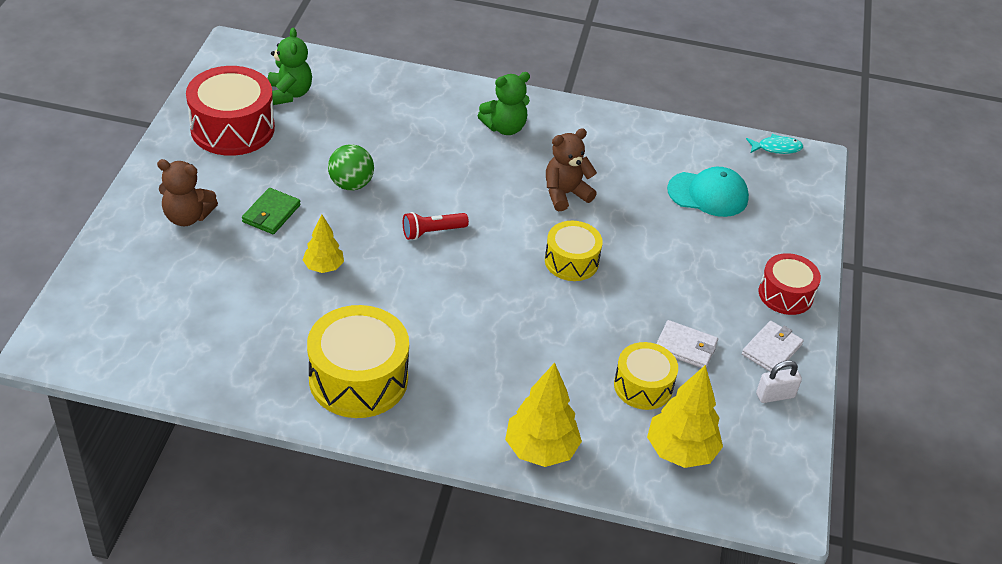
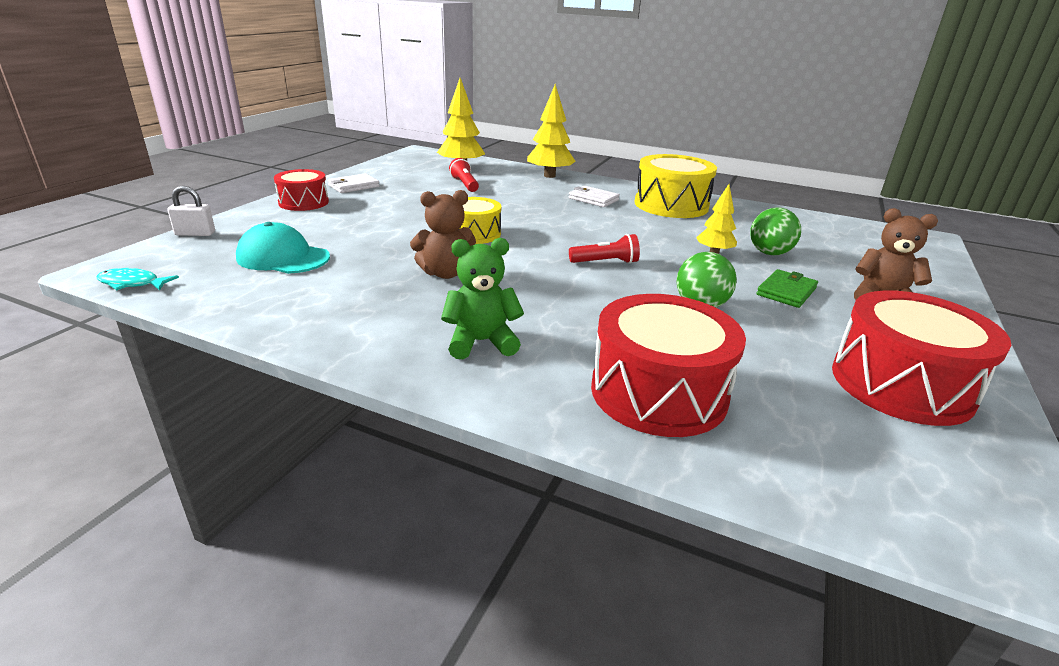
camera: 165 degrees left, 15 degrees down
green teddy bear [267,27,312,106] -> none
yellow drum [614,342,678,410] -> red flashlight [449,158,479,192]
white wallet [656,320,718,368] -> white wallet moved to [569,186,620,207]
white padlock [756,360,802,403] -> white padlock moved to [167,186,215,236]
none -> red drum [591,294,746,437]
none -> green ball [750,207,801,255]

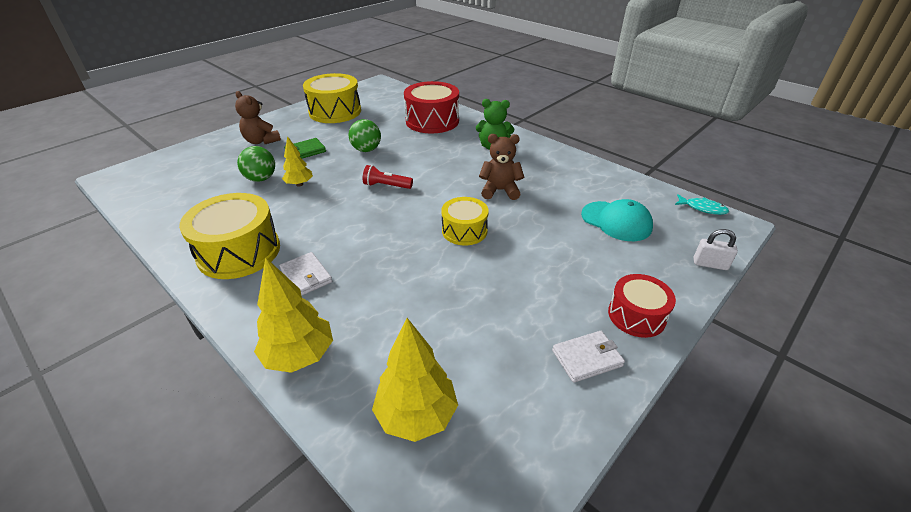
camera: 160 degrees left, 10 degrees up
red flashlight [449,158,479,192] -> none
red drum [832,290,1011,426] -> yellow drum [303,73,361,123]

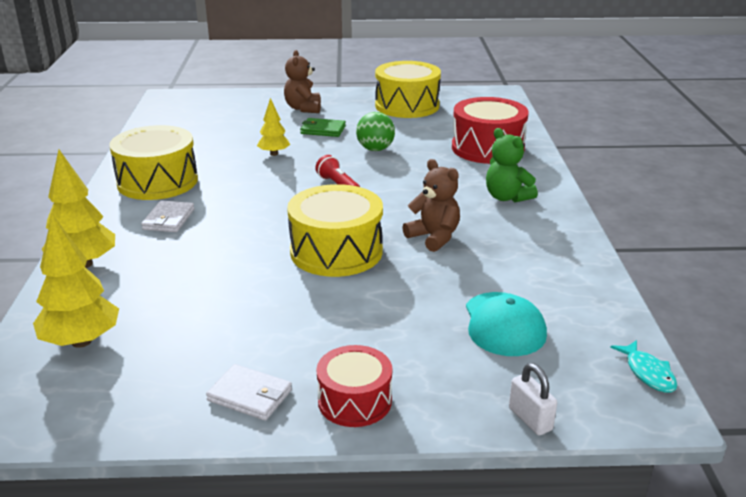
camera: 45 degrees right, 10 degrees down
green ball [237,146,275,182] -> none
yellow drum [442,197,489,245] -> yellow drum [287,184,383,277], size x1.64

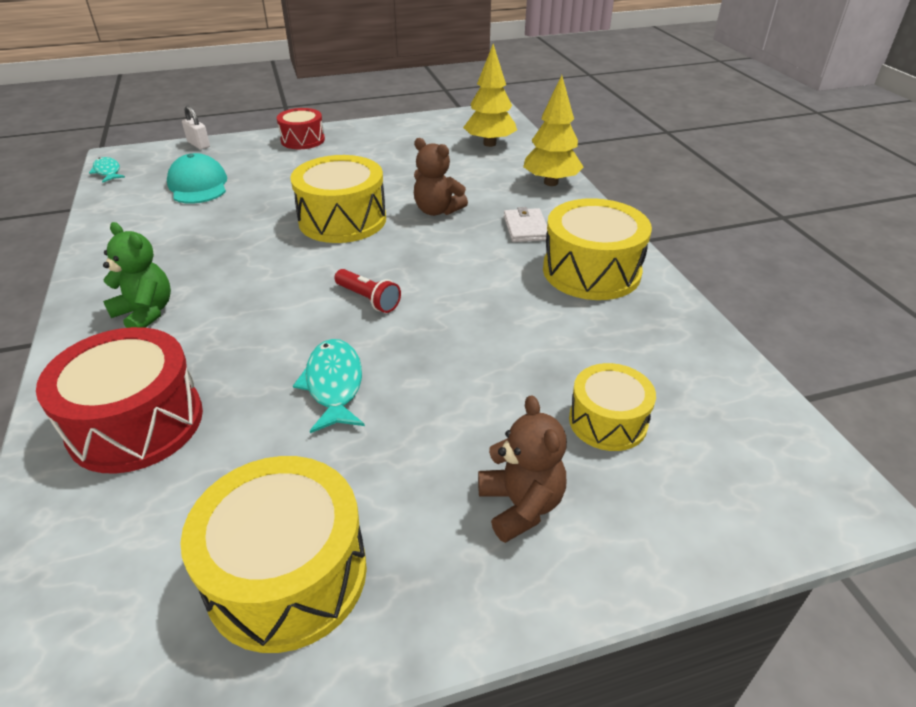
camera: 165 degrees right, 10 degrees up
white wallet [206,364,292,421] -> none
yellow tree [257,98,290,156] -> none
green wallet [300,118,346,137] -> none
green ball [356,112,395,151] -> turquoise fish [293,339,365,433]
brown teddy bear [402,159,460,252] -> brown teddy bear moved to [414,138,468,216]
none -> yellow drum [569,363,656,451]

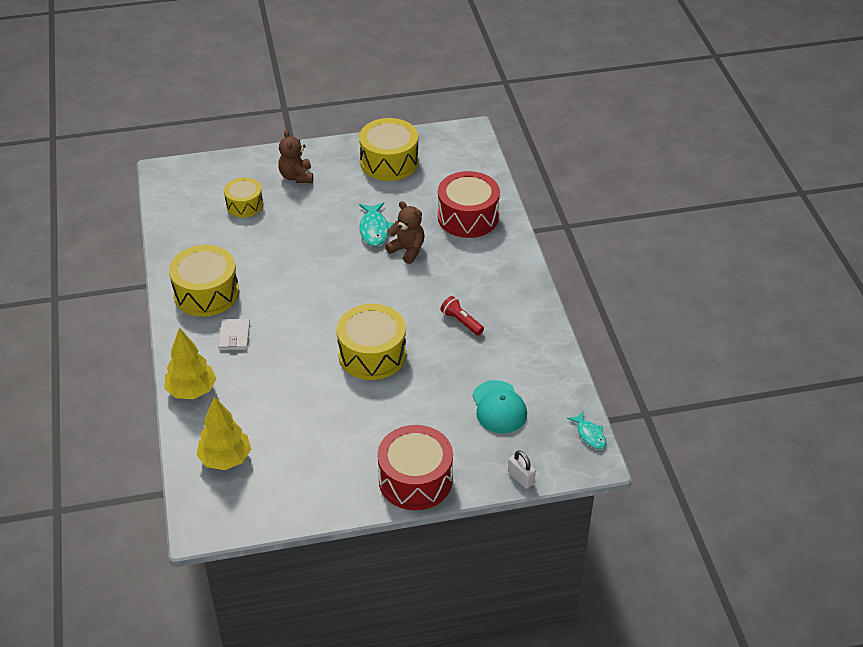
camera: 175 degrees left, 5 degrees up
green teddy bear [103,222,171,328] -> none
red drum [277,108,325,149] -> red drum [377,425,453,510], size x1.64
red flashlight [334,269,401,313] -> red flashlight moved to [440,296,484,335]
brown teddy bear [414,138,468,216] -> brown teddy bear moved to [385,201,425,264]

